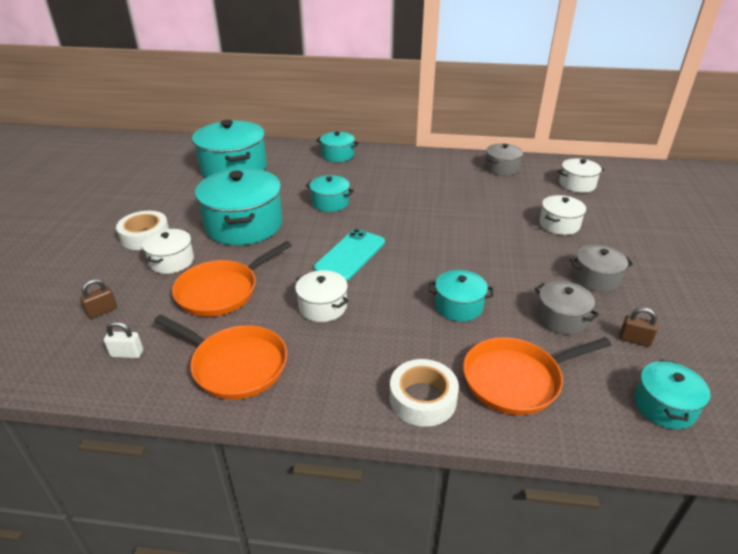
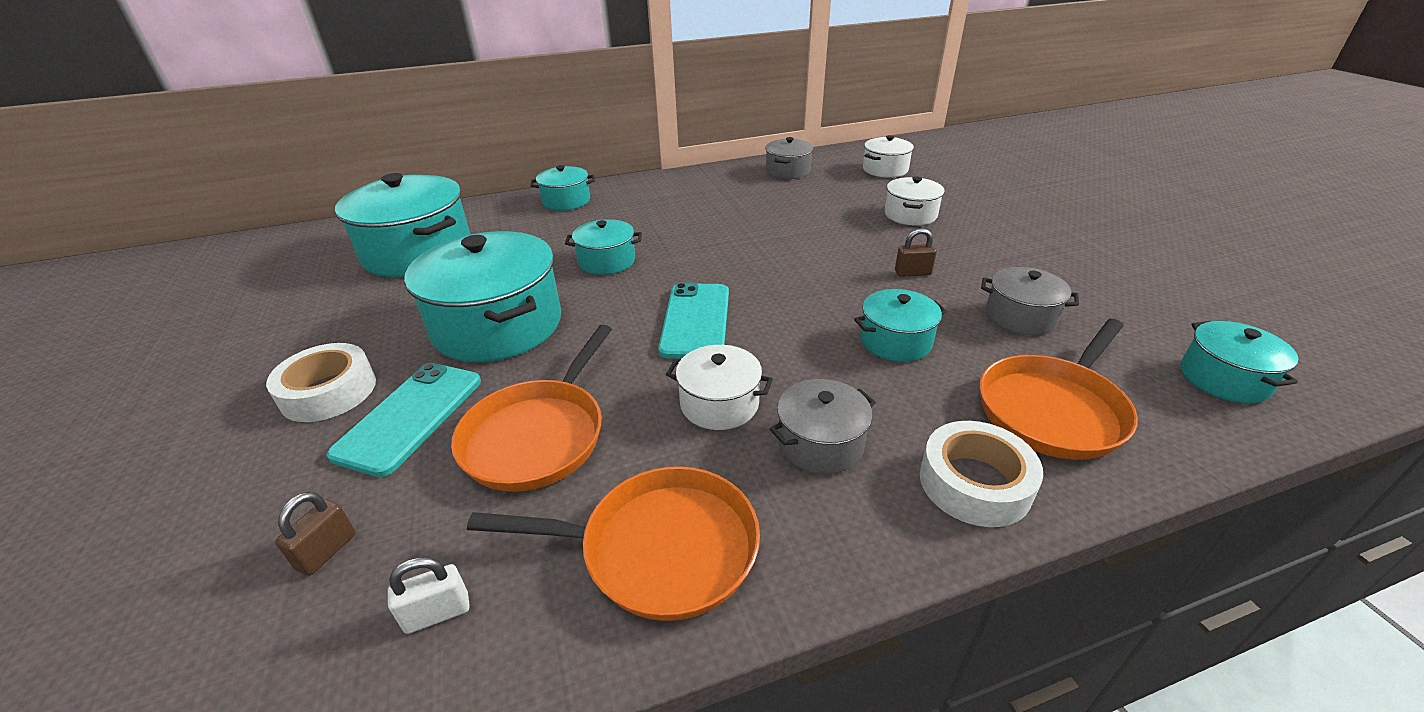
camera: 25 degrees left, 0 degrees up
white pot [142,229,194,274] -> turquoise phone [327,363,481,477]
grey pot [570,245,633,292] -> grey pot moved to [770,379,876,474]
brown padlock [619,307,658,347] -> brown padlock moved to [895,228,937,277]

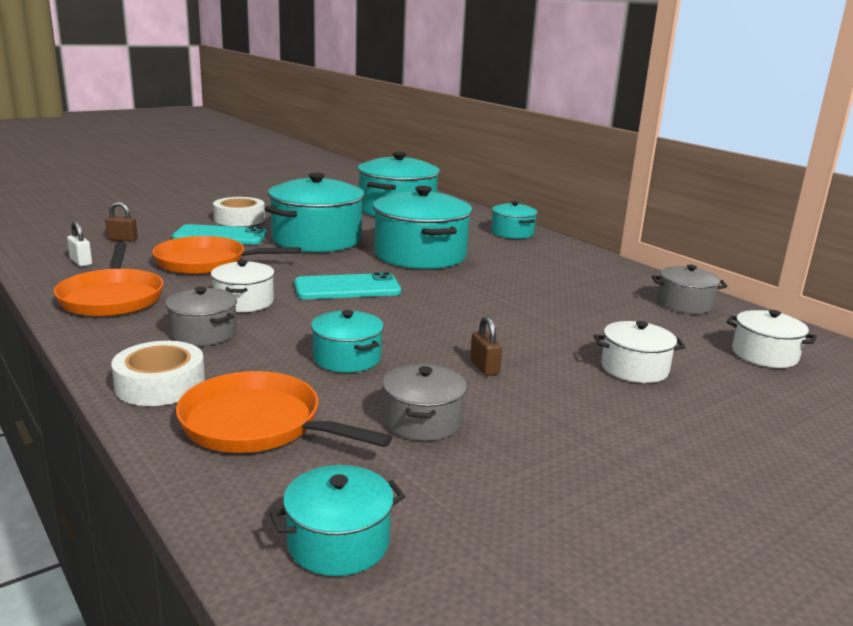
camera: 70 degrees right, 15 degrees down
turquoise pot [565,219,642,275] -> turquoise pot [373,186,473,269], size x1.93

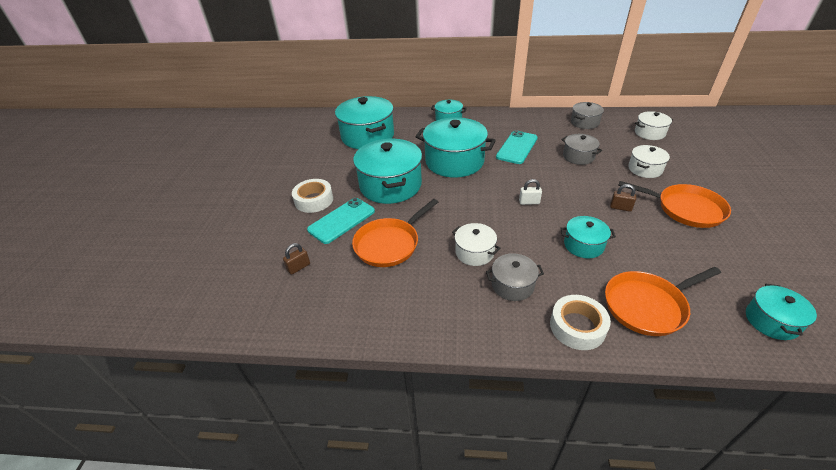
camera: 45 degrees left, 20 degrees up
orange pan [54,242,164,317] -> orange pan moved to [618,181,731,228]
white padlock [67,221,92,267] -> white padlock moved to [519,179,542,205]
turquoise phone [294,272,401,299] -> turquoise phone moved to [496,130,538,164]
grey pot [382,364,467,441] -> grey pot moved to [562,134,602,165]

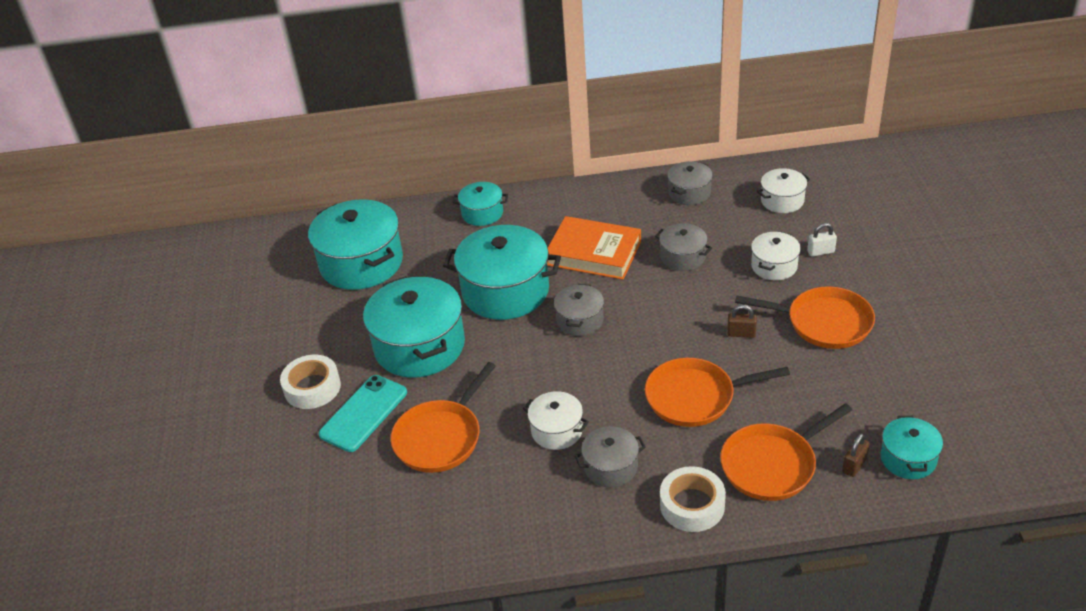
camera: 10 degrees left, 0 degrees up
brown padlock [283,243,310,275] -> brown padlock moved to [842,433,870,477]
turquoise phone [496,130,538,164] -> orange book [547,216,641,280]
white padlock [519,179,542,205] -> white padlock moved to [807,223,837,257]
turquoise pot [560,216,616,258] -> orange pan [645,358,790,427]
none -> grey pot [554,284,604,336]

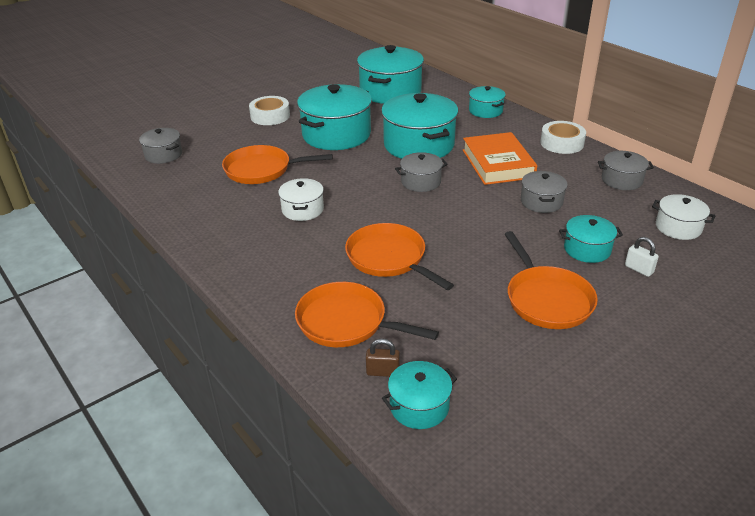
camera: 55 degrees right, 5 degrees down
turquoise phone [319,375,407,452] -> none
grey pot [575,426,646,487] -> grey pot moved to [139,128,182,164]
white tape [660,466,726,532] -> white tape moved to [540,121,586,154]
brown padlock [727,305,757,338] -> none
white pot [751,231,801,281] -> turquoise pot [559,215,623,263]

